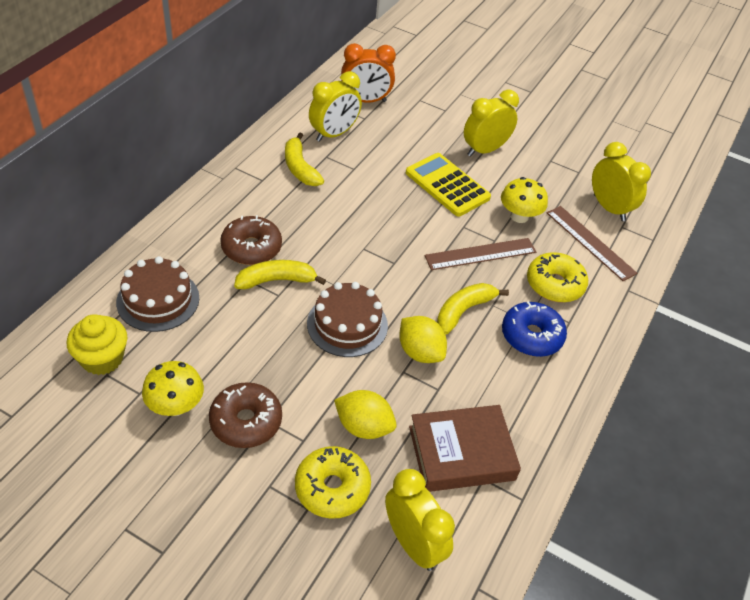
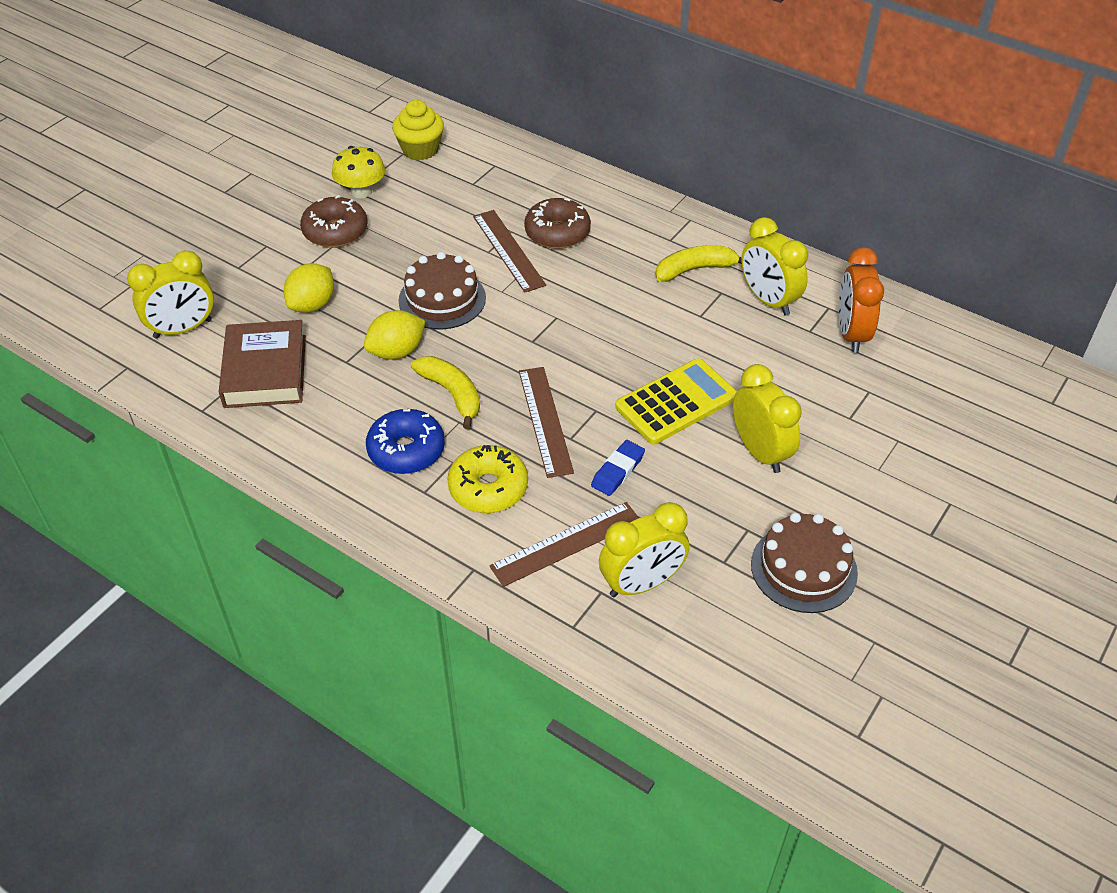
camera: 100 degrees right, 0 degrees up
brown cake [116,256,199,332] -> brown cake moved to [751,513,858,613]
yellow banana [234,260,326,289] -> brown ruler [473,210,546,293]
yellow donut [295,446,371,519] -> none
yellow mushroom [501,177,548,223] -> blue eraser [591,440,645,496]

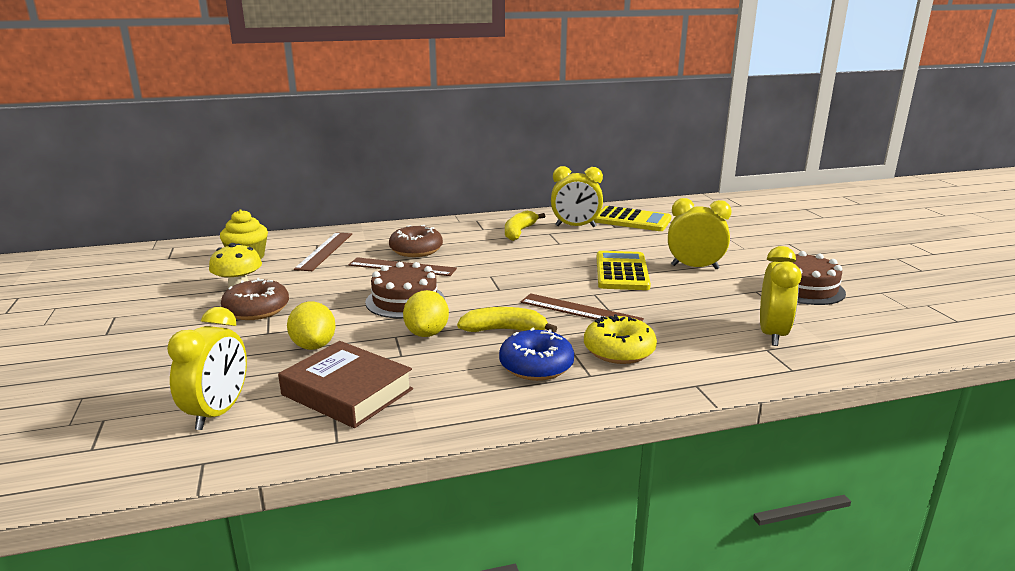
camera: 50 degrees left, 25 degrees down
brown ruler [489,502,639,587] -> brown ruler moved to [294,232,352,271]
blue eraser [591,440,645,496] -> none
orange clock [839,247,884,353] -> yellow calculator [594,206,671,231]

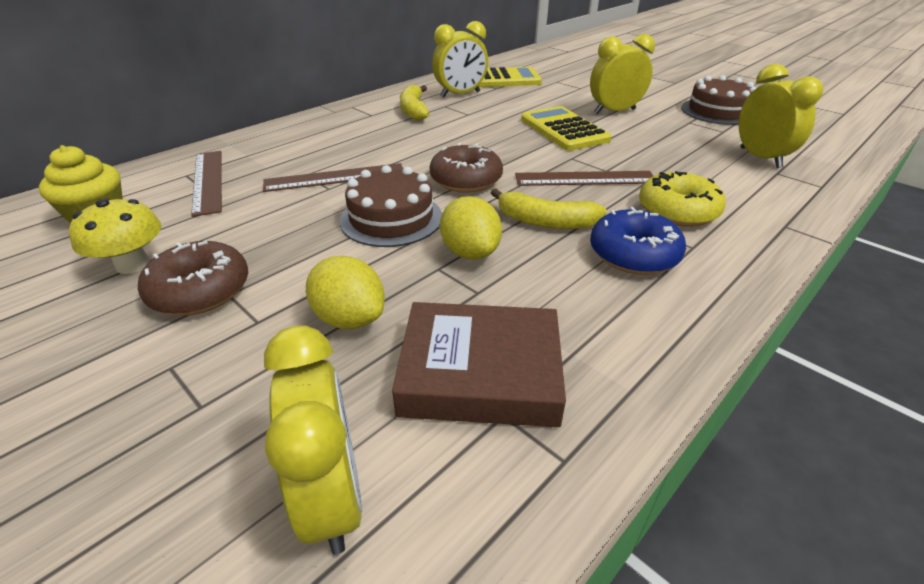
camera: 30 degrees left, 15 degrees up
brown donut [389,225,443,257] -> brown donut moved to [430,143,503,193]
yellow banana [457,307,557,333] -> yellow banana turned 135 degrees counterclockwise [491,188,607,229]

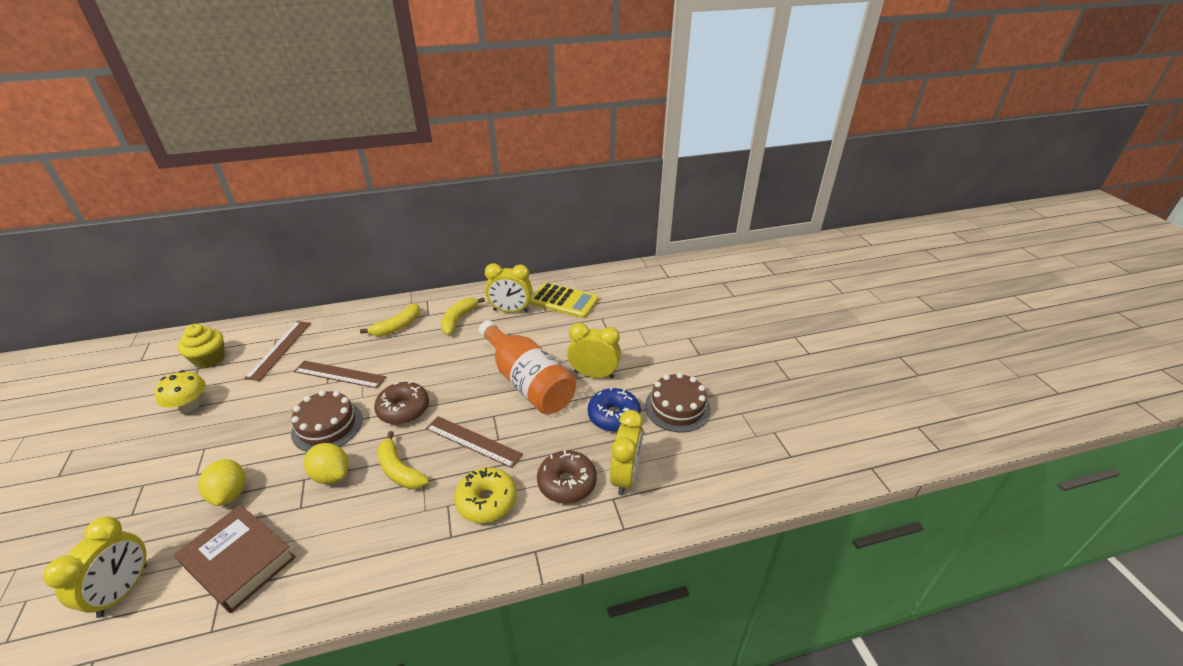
camera: 30 degrees right, 0 degrees up
brown donut [138,241,248,316] -> brown donut moved to [537,450,597,504]
yellow lemon [440,196,502,260] -> yellow lemon turned 60 degrees counterclockwise [304,443,349,484]
yellow calculator [521,106,612,151] -> orange bottle [479,320,576,414]
blue donut [590,207,686,275] -> blue donut moved to [588,387,641,432]
none -> yellow banana [360,304,420,336]

